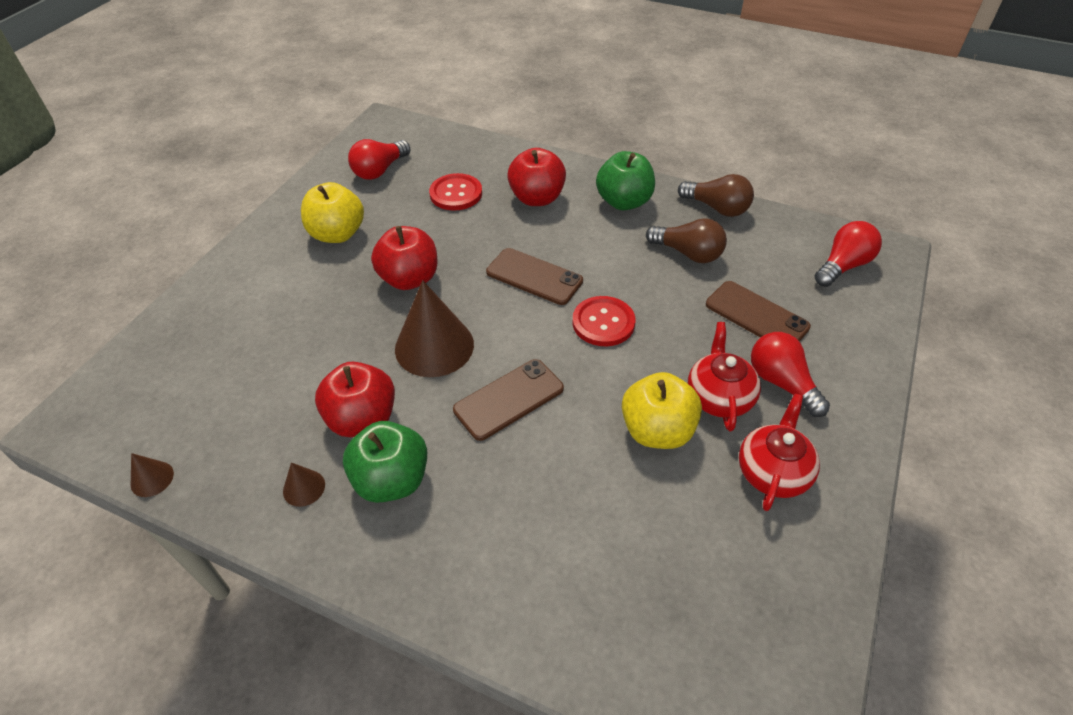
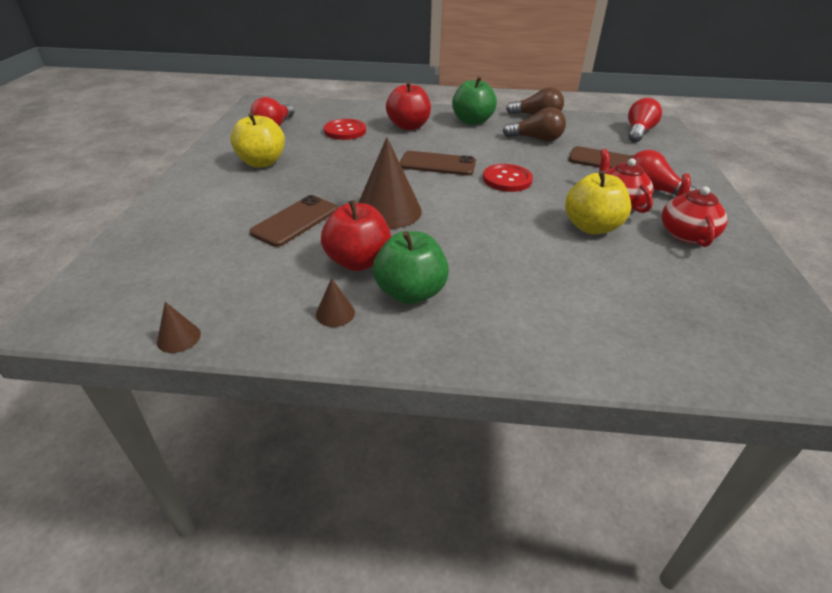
camera: 20 degrees left, 10 degrees down
red apple [371,226,438,290] -> none
brown phone [453,359,564,441] -> brown phone moved to [249,195,338,247]

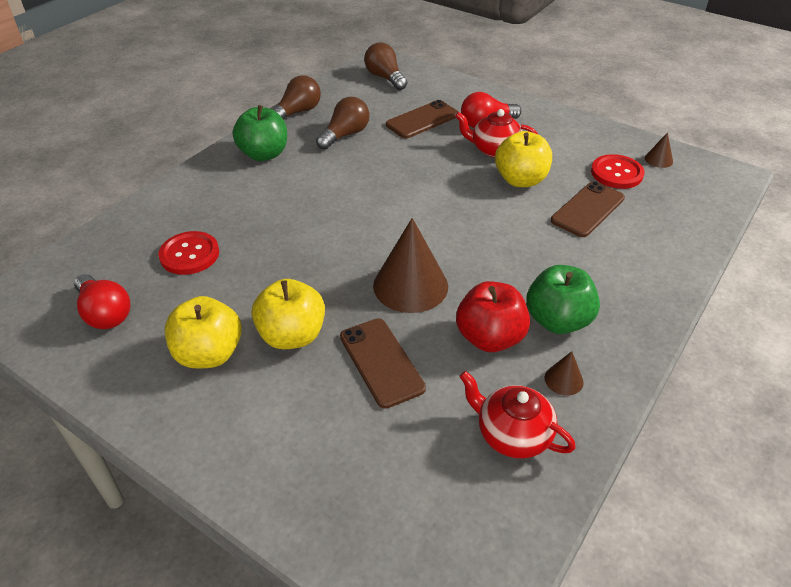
camera: 60 degrees left, 5 degrees up
brown cone [157,302,201,353] -> brown cone moved to [645,132,673,168]
red apple [386,81,431,130] -> none
brown phone [400,151,476,176] -> brown phone moved to [551,181,625,237]
red button [483,164,533,192] -> red button moved to [591,154,644,189]
red light bulb [628,98,662,142] -> brown light bulb [364,43,407,90]
red teapot [661,173,727,247] -> red teapot moved to [459,371,576,458]
none -> yellow apple [252,279,325,349]

